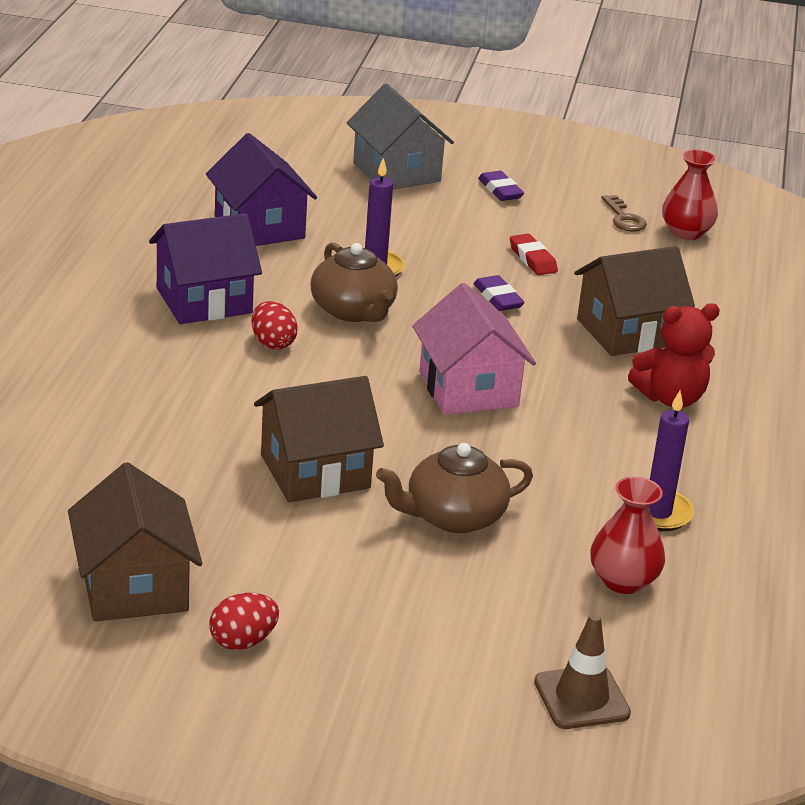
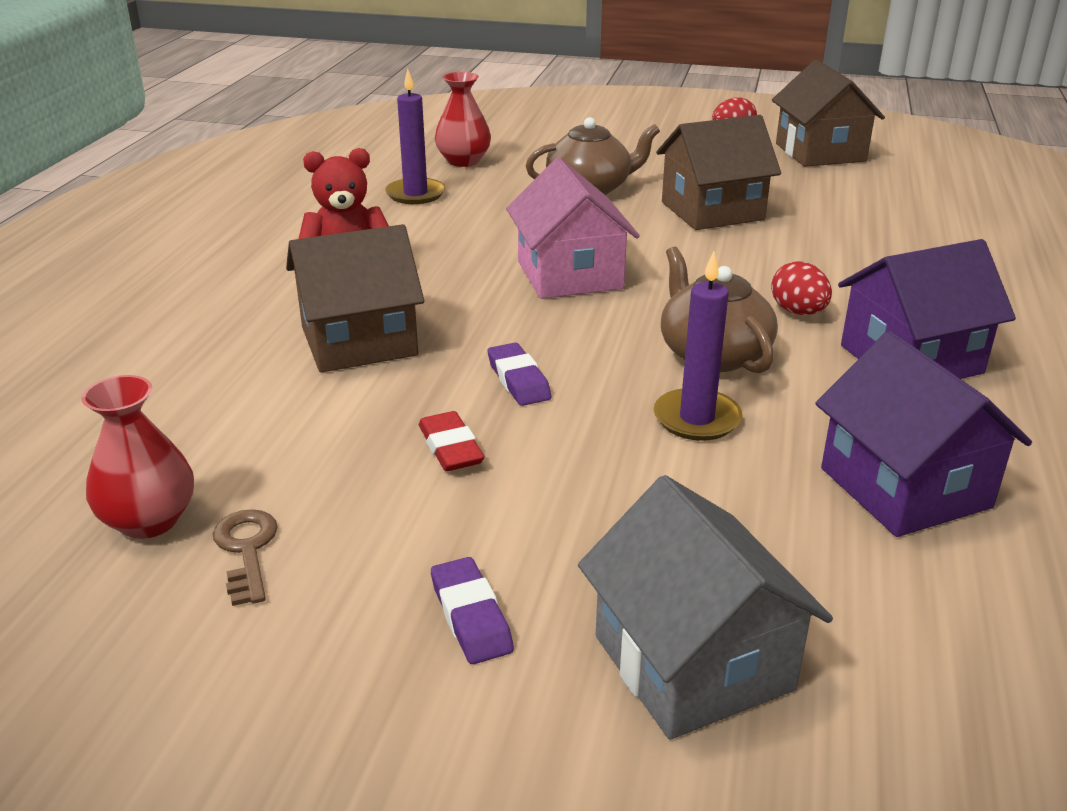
camera: 175 degrees left, 0 degrees up
brown traffic cone [534,613,631,729] -> none

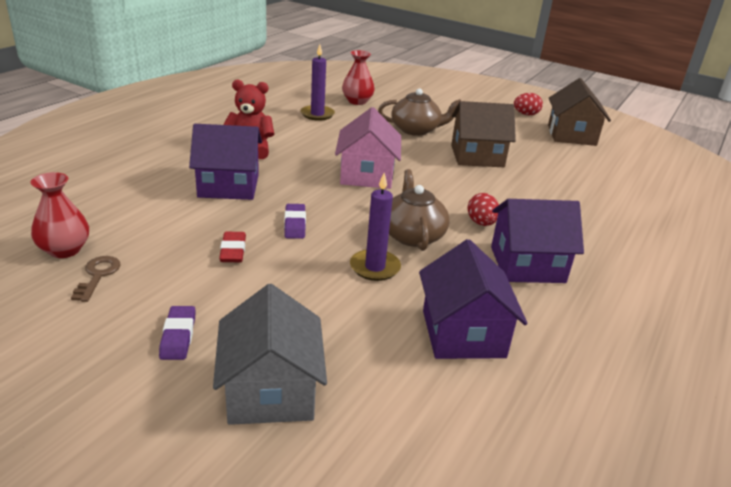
camera: 15 degrees right, 0 degrees up
brown house [286,224,424,373] -> purple house [189,124,262,200]

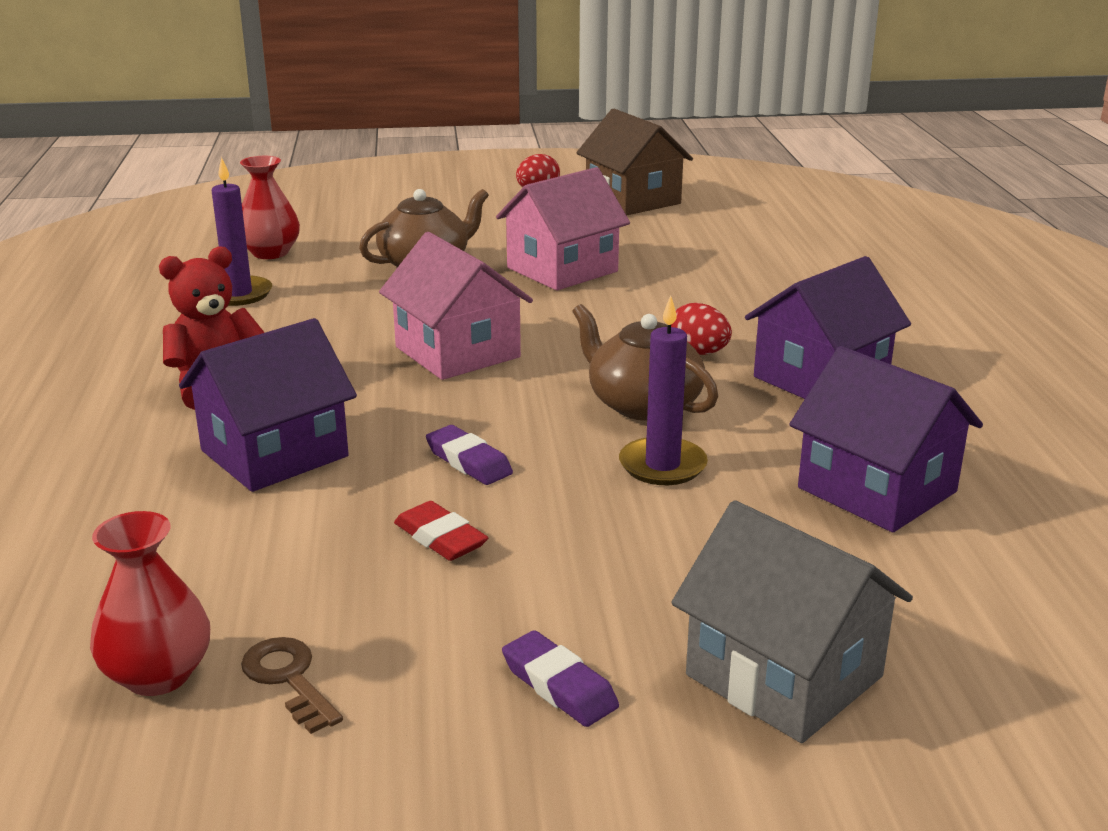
camera: 35 degrees left, 5 degrees down
brown house [451,101,516,167] -> pink house [496,167,630,291]

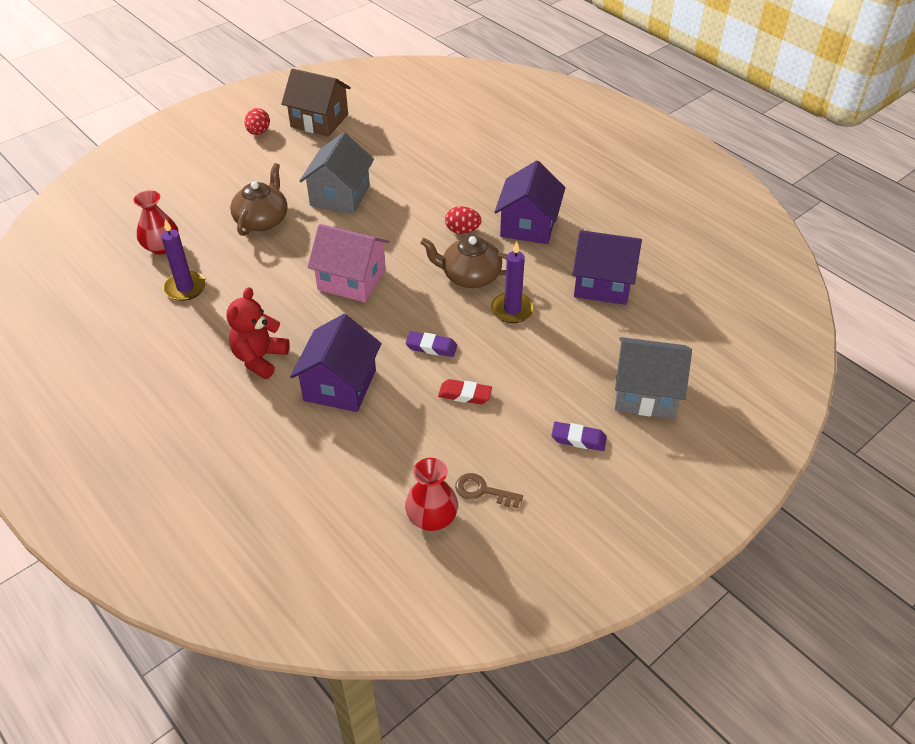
camera: 35 degrees left, 20 degrees up
pink house [496,167,630,291] -> grey house [299,132,374,214]

